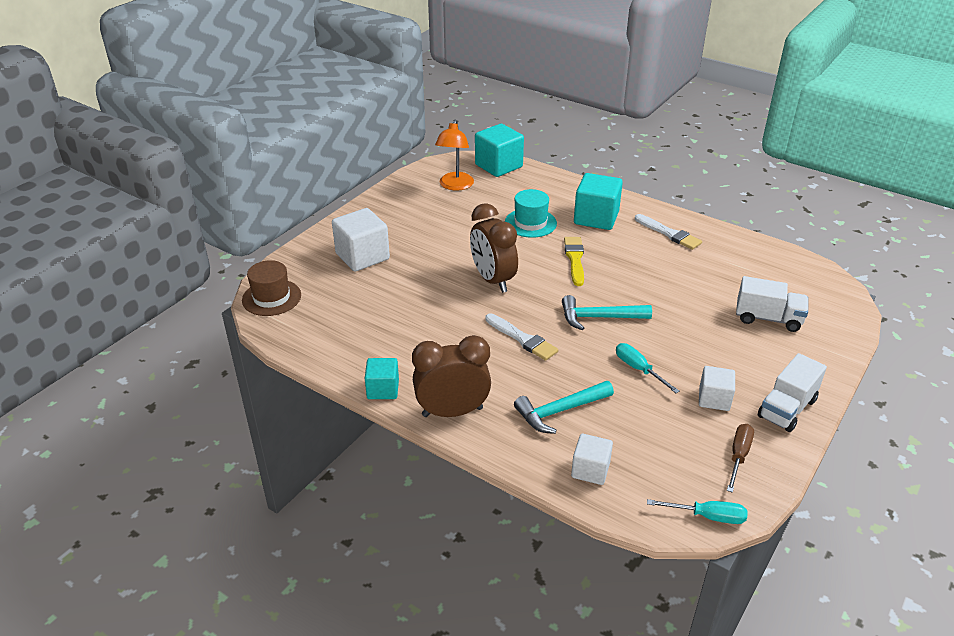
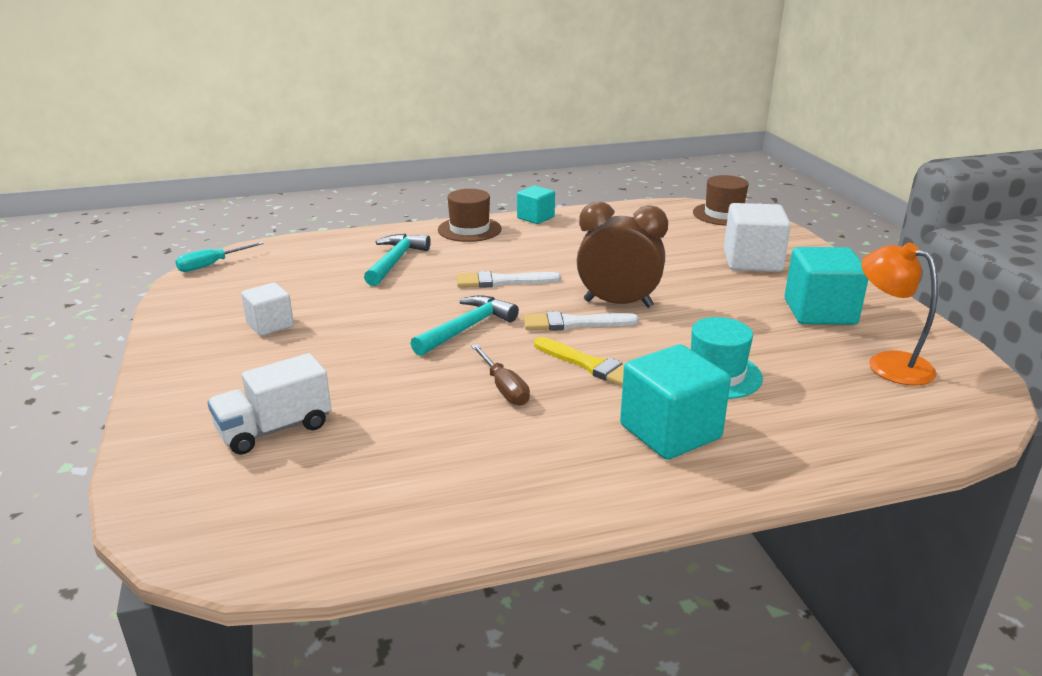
camera: 130 degrees right, 10 degrees down
brown clock [412,335,491,417] -> brown hat [438,189,502,242]
turquoise cube [475,124,524,177] -> turquoise cube moved to [785,247,868,325]
white cube [571,434,613,485] -> none
turquoise screwdriver [616,343,679,393] -> none
white brush [635,214,702,250] -> white brush moved to [523,311,639,331]
brown screwdriver [727,424,754,493] -> brown screwdriver moved to [471,344,530,406]
white truck [758,353,827,432] -> none

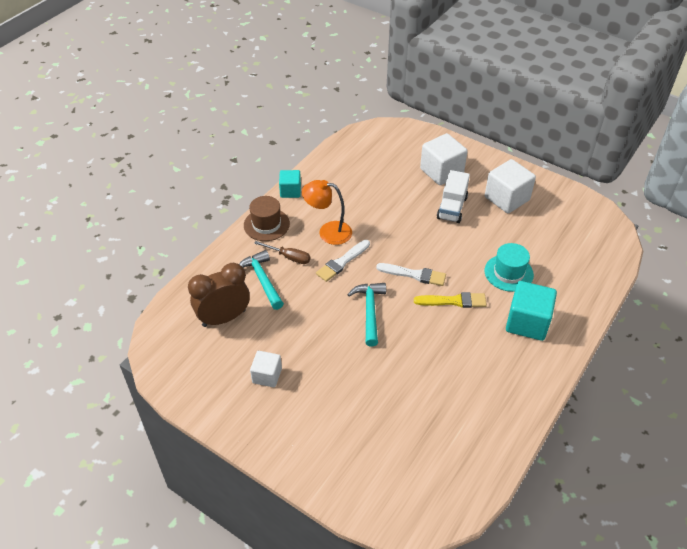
camera: 40 degrees left, 20 degrees up
turquoise screwdriver [175,242,264,272] -> none
white truck [207,353,331,455] -> white truck moved to [437,170,470,223]
brown screwdriver [471,344,530,406] -> brown screwdriver moved to [254,241,310,264]
white brush [523,311,639,331] -> white brush turned 120 degrees counterclockwise [376,263,446,286]
brown clock [577,202,668,308] -> brown clock moved to [188,263,250,327]
brown hat [693,175,749,226] -> none
turquoise cube [785,247,868,325] -> white cube [485,159,536,213]
orange lamp [861,242,938,385] -> orange lamp moved to [302,180,352,245]

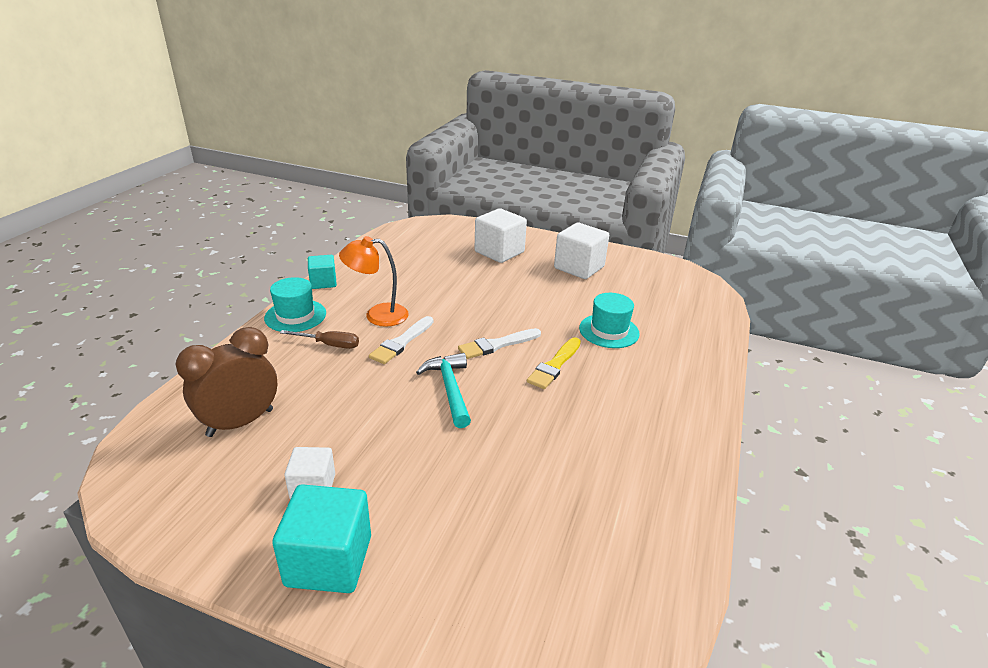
camera: 15 degrees left, 15 degrees down
turquoise hammer [239,250,284,310] -> none
brown hat [244,196,290,241] -> turquoise hat [264,277,326,332]
white brush [376,263,446,286] -> white brush turned 150 degrees clockwise [458,328,541,359]
yellow brush [414,292,487,308] -> yellow brush turned 135 degrees clockwise [527,337,581,389]
white truck [437,170,470,223] -> none
turquoise cube [506,281,557,341] -> turquoise cube moved to [272,484,371,593]

